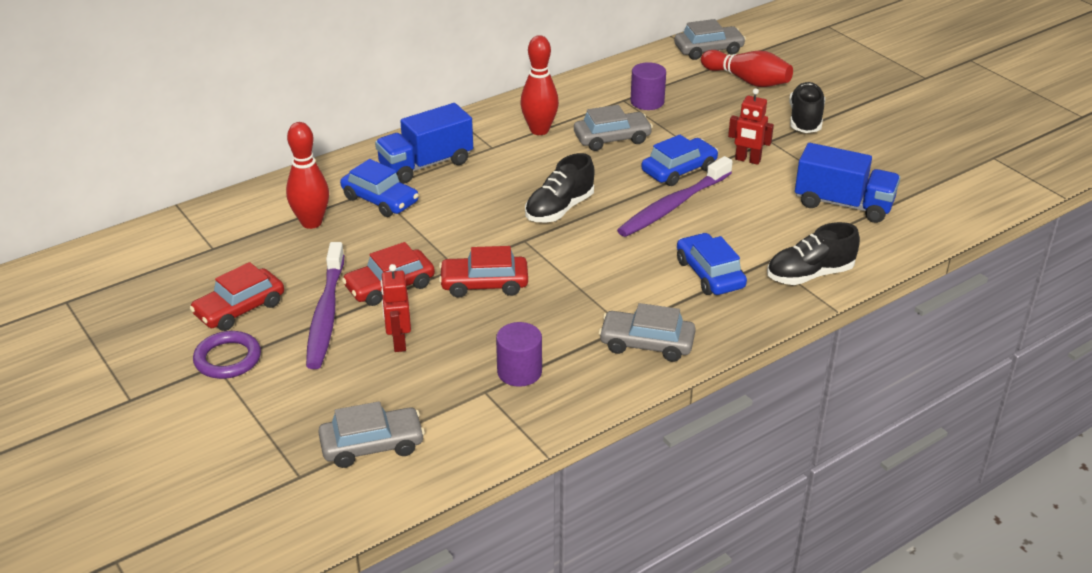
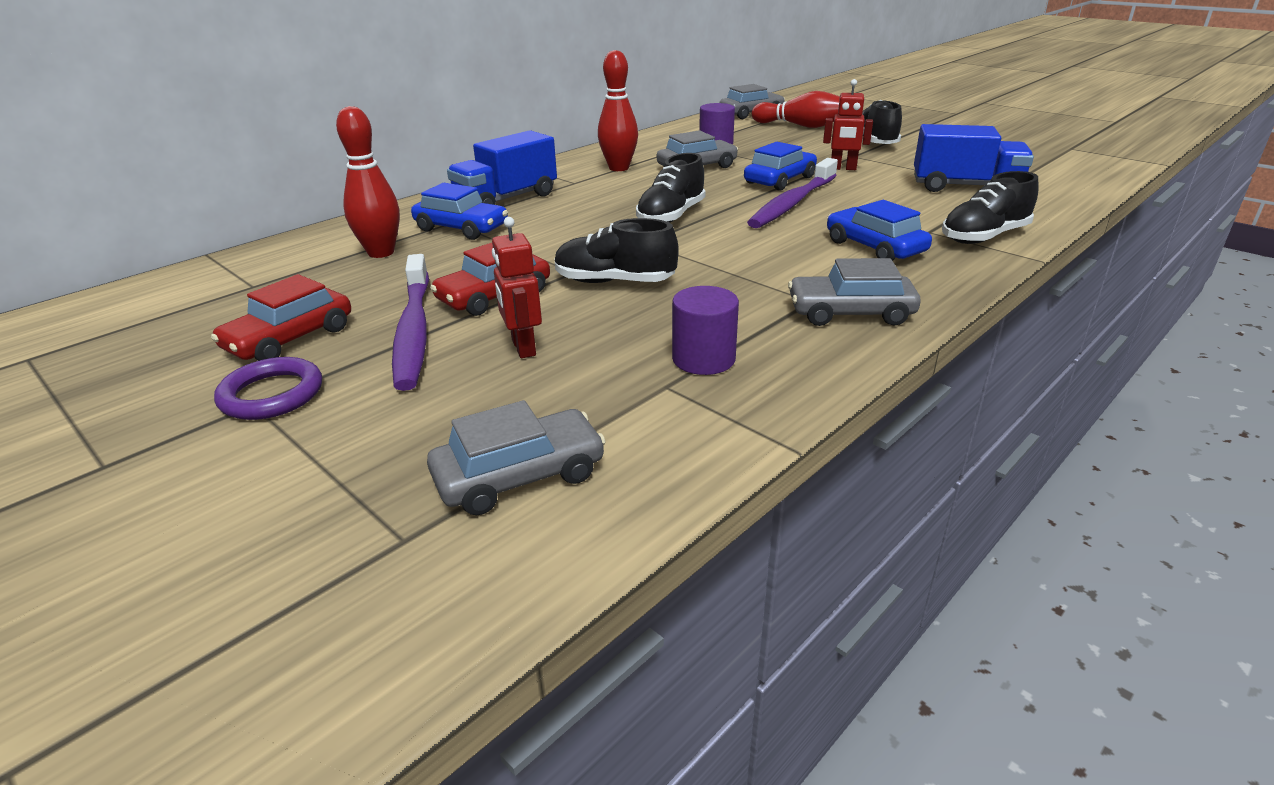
camera: 10 degrees left, 5 degrees down
red car [439,246,528,298] -> black shoe [555,218,679,283]

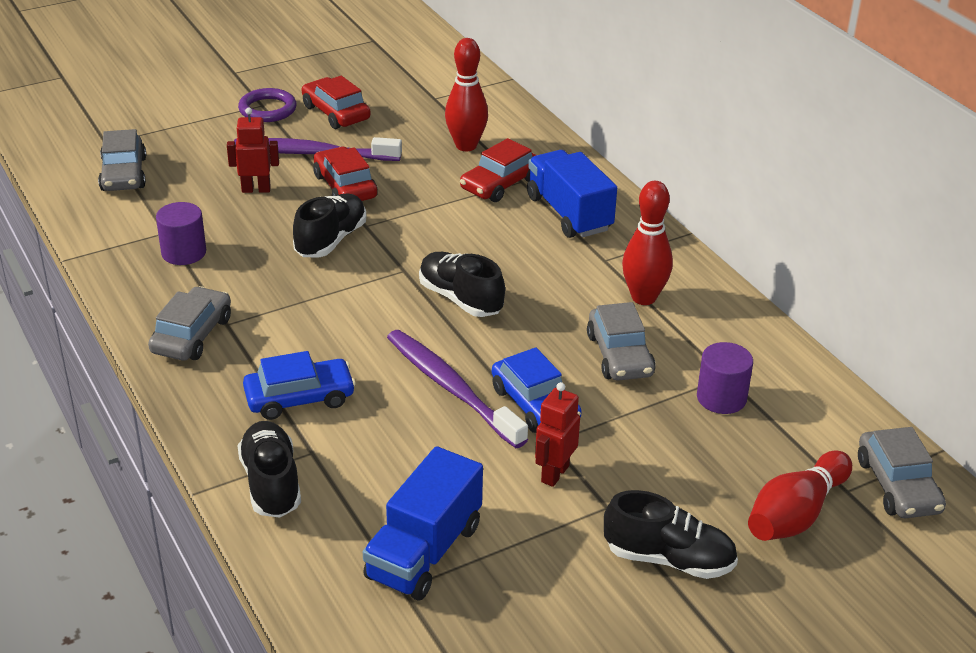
camera: 105 degrees right, 5 degrees up
blue car [411,183,508,240] -> red car [460,138,536,202]

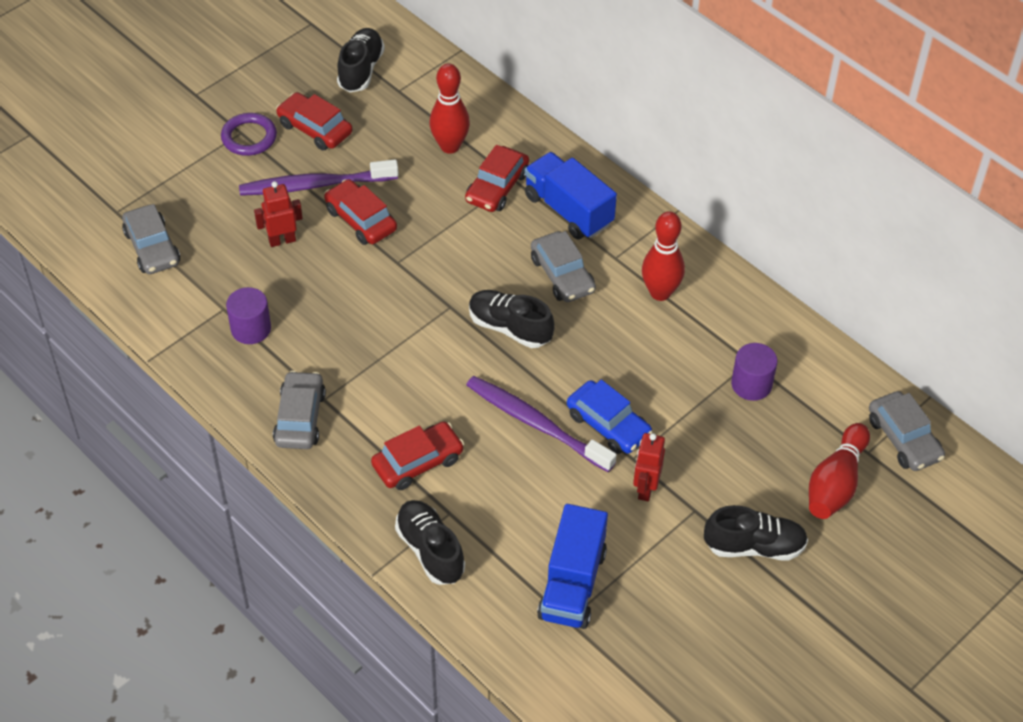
camera: 15 degrees left, 15 degrees up
blue car [243,351,356,420] -> red car [371,422,464,490]
black shoe [293,194,366,258] -> black shoe moved to [337,28,385,92]
grey car [587,302,656,381] -> grey car moved to [531,231,596,302]

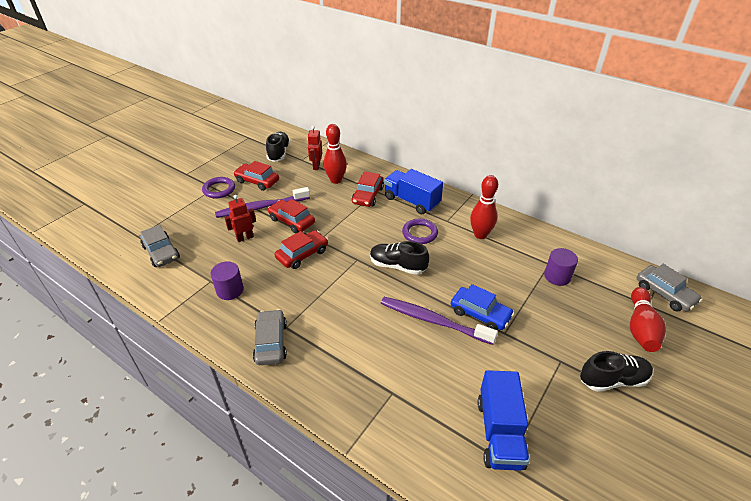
camera: 10 degrees left, 10 degrees down
red car [371,422,464,490] -> red car moved to [275,230,328,269]
black shoe [395,500,465,585] -> none
grey car [531,231,596,302] -> purple ring [402,219,438,244]
red robot [633,433,665,501] -> red robot moved to [307,126,322,170]

